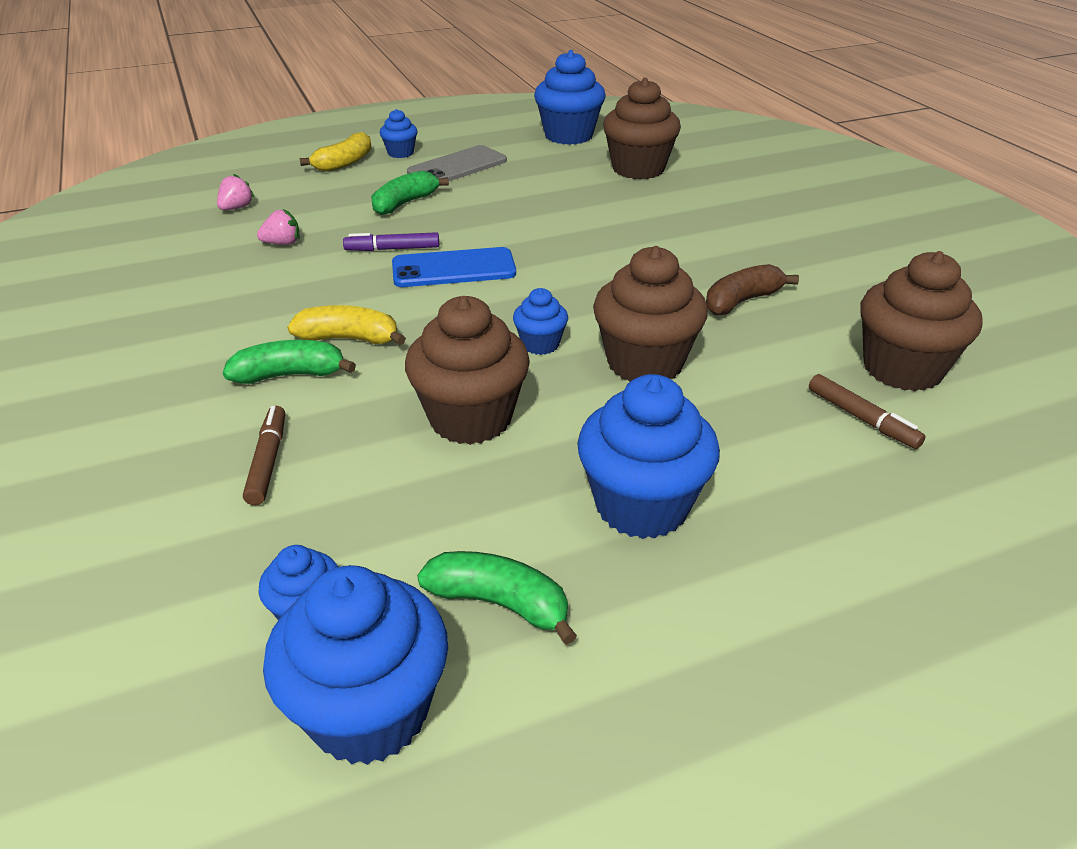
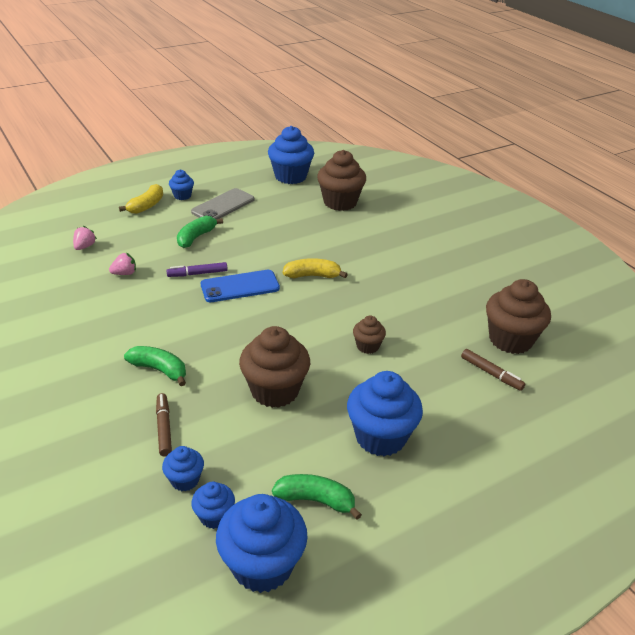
camera: 10 degrees left, 0 degrees up
green banana [223,340,356,384] -> green banana turned 45 degrees clockwise [124,346,186,386]
yellow banana [287,305,406,345] -> yellow banana moved to [283,258,348,278]
blue cupcake [513,288,568,355] -> blue cupcake moved to [162,446,204,491]
brown cupcake [593,246,708,382] -> brown cupcake [353,316,386,354], size x0.51
brown banana [706,264,799,315] -> none

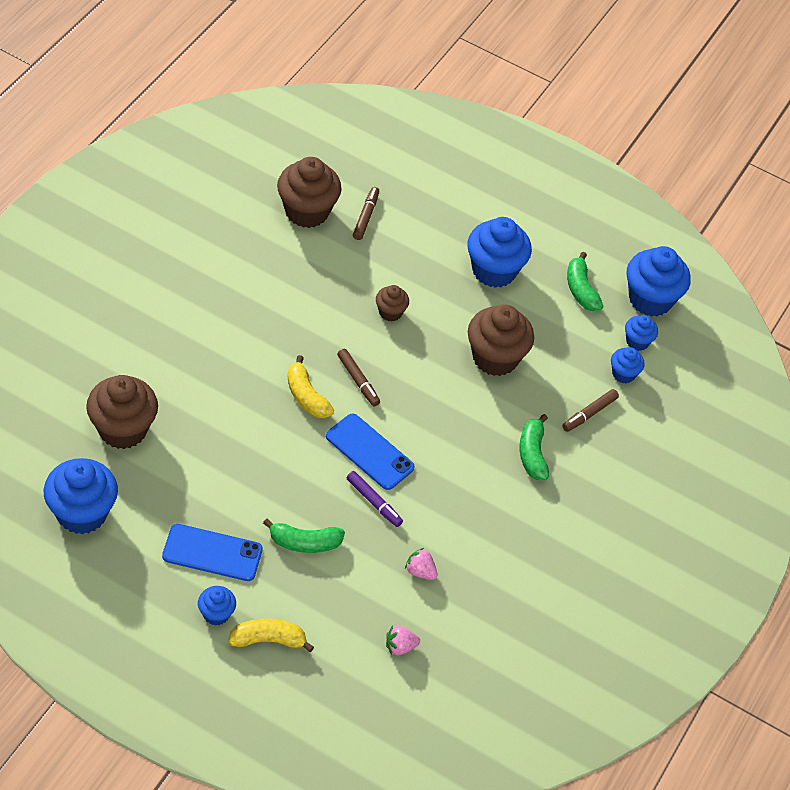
camera: 125 degrees left, 15 degrees up
grey phone [191,188,255,219] -> blue phone [162,524,263,581]
none -> brown marker [337,349,380,406]

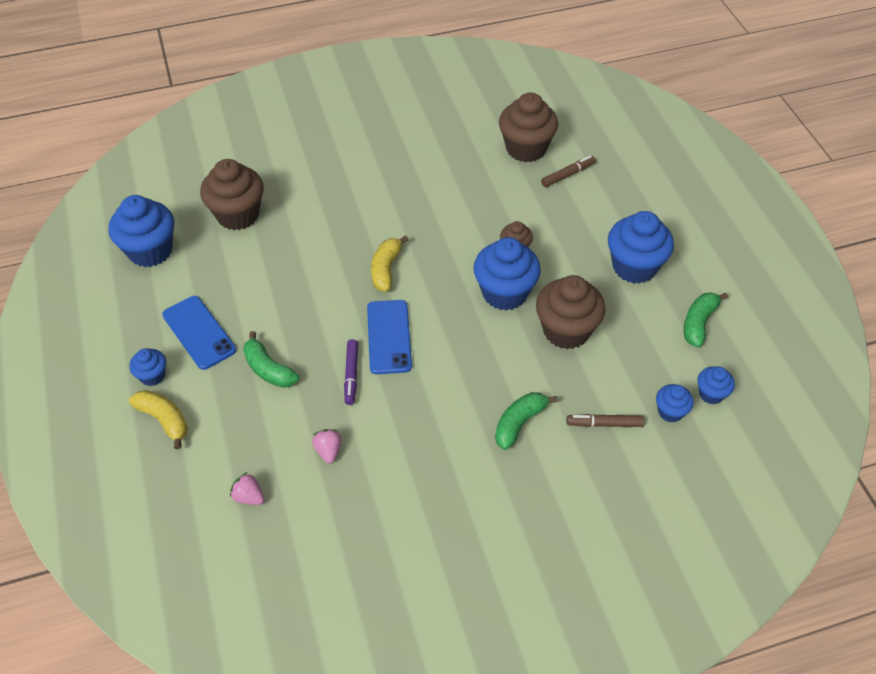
camera: 50 degrees right, 0 degrees up
brown marker [337,349,380,406] -> none
blue cupcake [627,246,691,317] -> blue cupcake moved to [473,237,541,311]

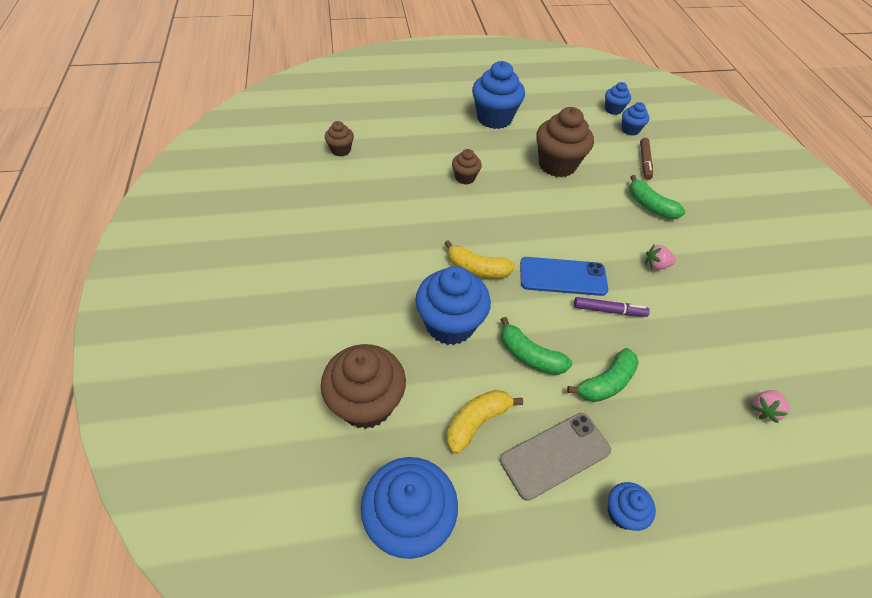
camera: 85 degrees left, 0 degrees up
yellow banana [129,390,188,449] -> yellow banana moved to [447,390,523,454]
blue phone [162,296,236,370] -> grey phone [500,413,611,501]
pink strawberry [312,429,342,463] -> pink strawberry moved to [645,245,676,270]
blue cupcake [473,237,541,311] -> blue cupcake moved to [415,266,491,345]
brown cupcake [499,93,558,162] -> brown cupcake [325,121,354,157], size x0.51
brown marker [541,155,596,187] -> none
green banana [684,292,728,347] -> green banana moved to [500,317,572,375]

